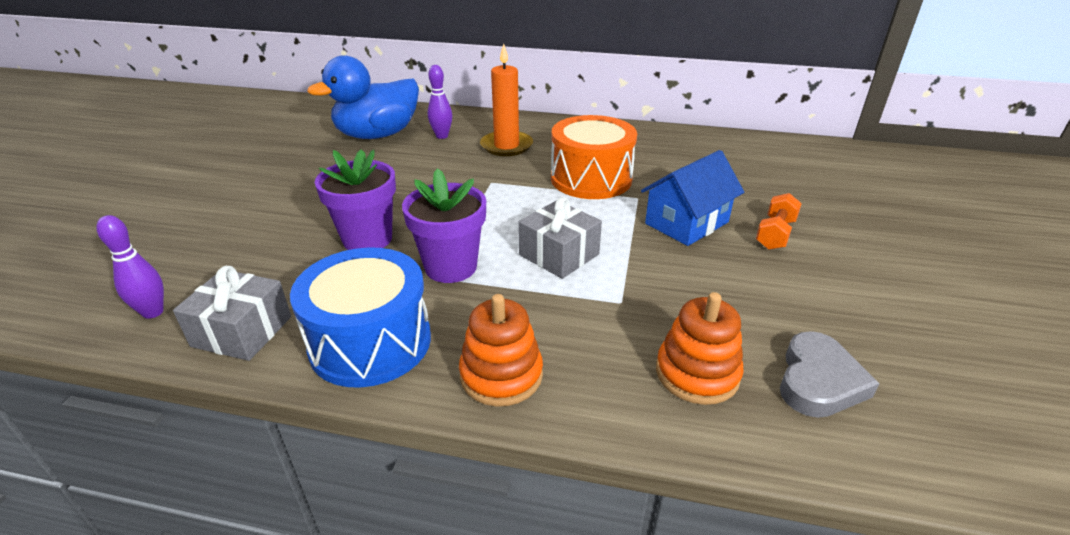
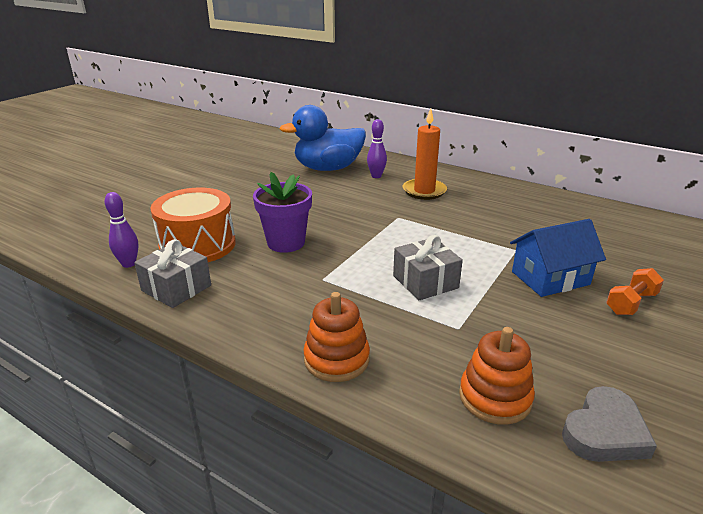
camera: 20 degrees right, 5 degrees down
blue drum [290,247,431,388] -> none
purple flower pot [402,168,486,283] -> none
orange drum [551,115,637,199] -> orange drum moved to [150,188,236,262]

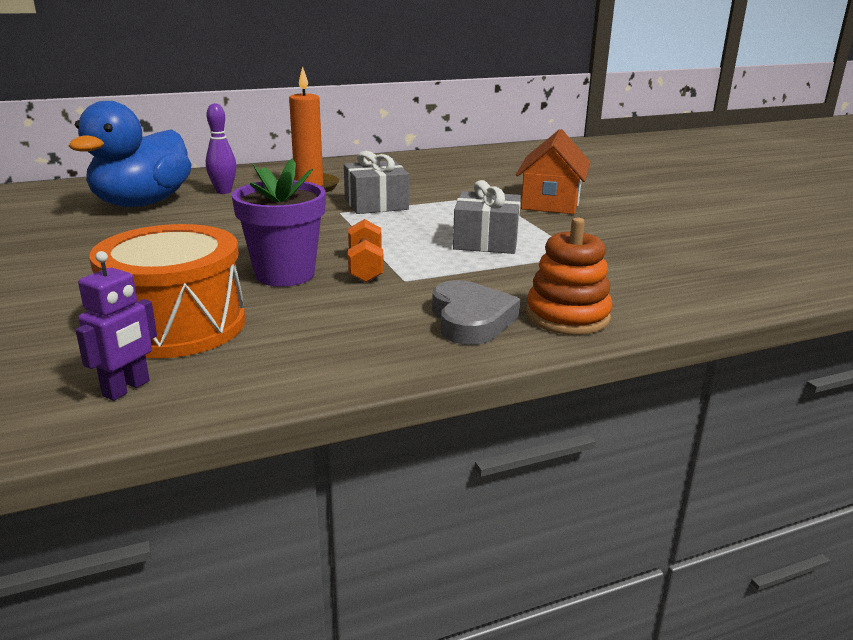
camera: 55 degrees left, 5 degrees down
purple bowling pin [105,192,138,268] -> purple robot [75,251,157,401]
grey gift [134,239,211,308] -> grey gift moved to [344,151,409,214]
orange stacking toy [459,327,535,425] -> none
blue house [510,219,606,297] -> orange house [516,129,590,214]
grey heart [562,386,657,462] -> grey heart moved to [432,280,520,345]
orange dumbbell [606,268,664,315] -> orange dumbbell moved to [348,219,384,282]

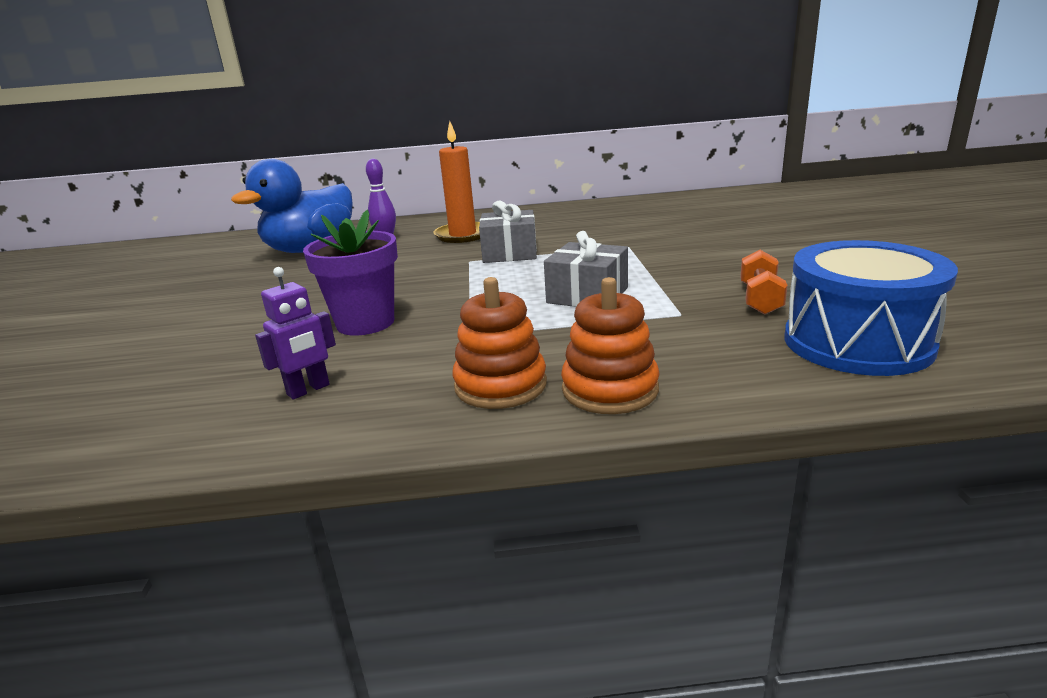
camera: 20 degrees right, 0 degrees up
purple robot [75,251,157,401] -> purple robot moved to [255,267,336,400]
orange drum [89,224,245,358] -> none
orange dumbbell [348,219,384,282] -> orange dumbbell moved to [740,250,788,315]
grey heart [432,280,520,345] -> orange stacking toy [452,277,547,409]
orange house [516,129,590,214] -> none
none -> blue drum [785,240,958,376]

